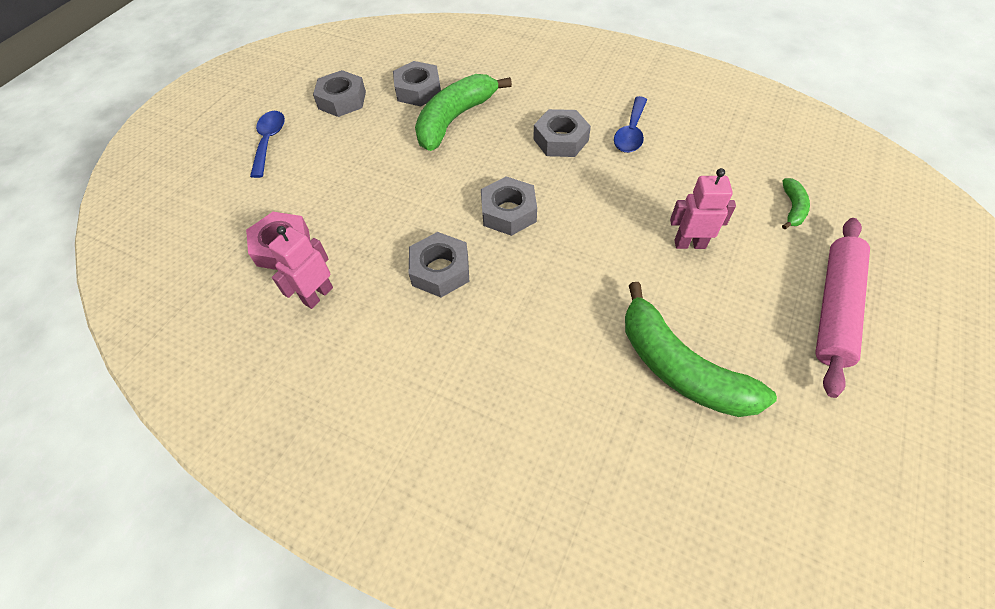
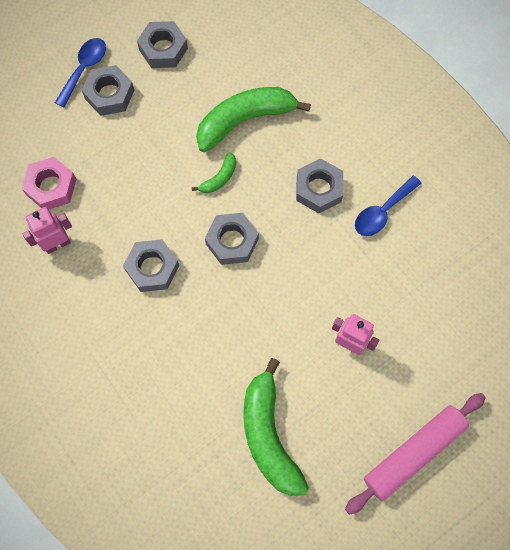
camera: 25 degrees right, 15 degrees up
grey nut [393,61,441,106] -> grey nut moved to [82,65,134,116]
green banana [782,178,810,229] -> green banana moved to [192,152,236,193]

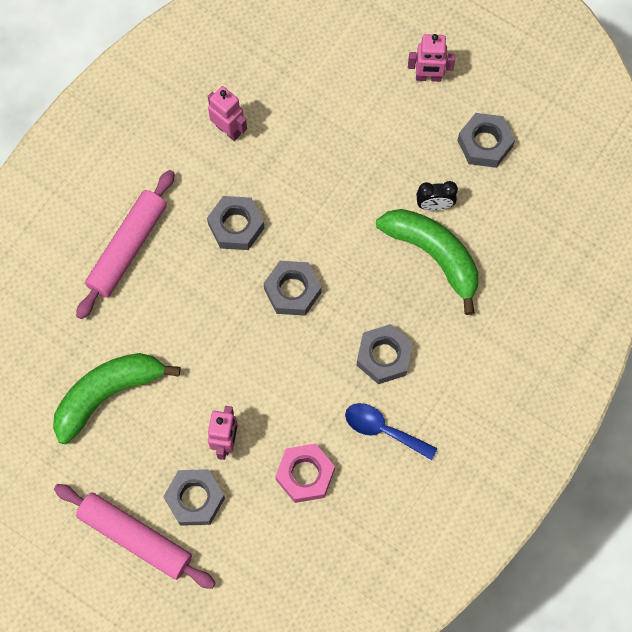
camera: 70 degrees right, 0 degrees up
pink nut [21,157,76,210] -> pink nut moved to [275,444,335,503]
blue spoon [55,38,106,107] -> pink robot [408,34,455,82]
grey nut [82,65,134,116] -> grey nut moved to [163,469,225,526]
green banana [192,152,236,193] -> none
none -> pink rolling pin [76,170,175,319]
none -> black clock [416,181,458,211]

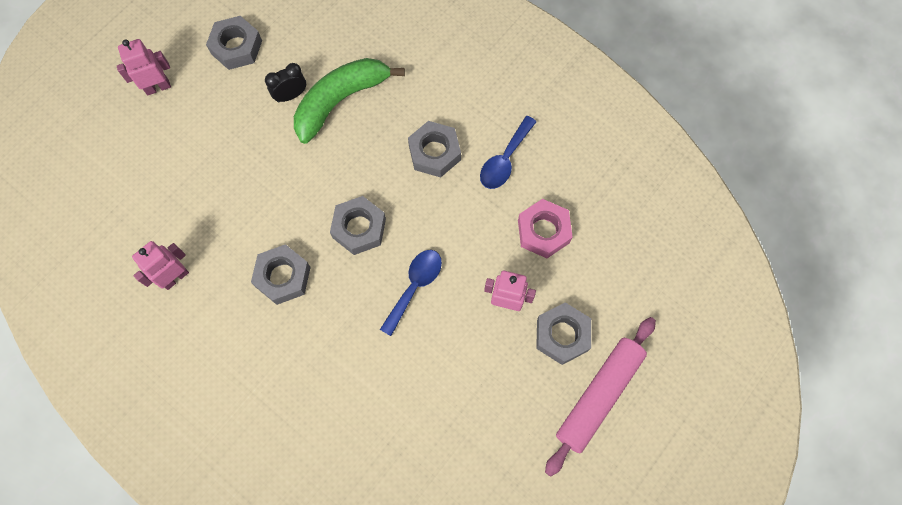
camera: 85 degrees left, 0 degrees up
green banana [53,353,180,444] -> none
pink rolling pin [76,170,175,319] -> none
pink robot [408,34,455,82] -> pink robot turned 120 degrees counterclockwise [117,39,171,95]
black clock [416,181,458,211] -> black clock turned 120 degrees counterclockwise [265,63,306,102]
none -> blue spoon [380,250,442,336]

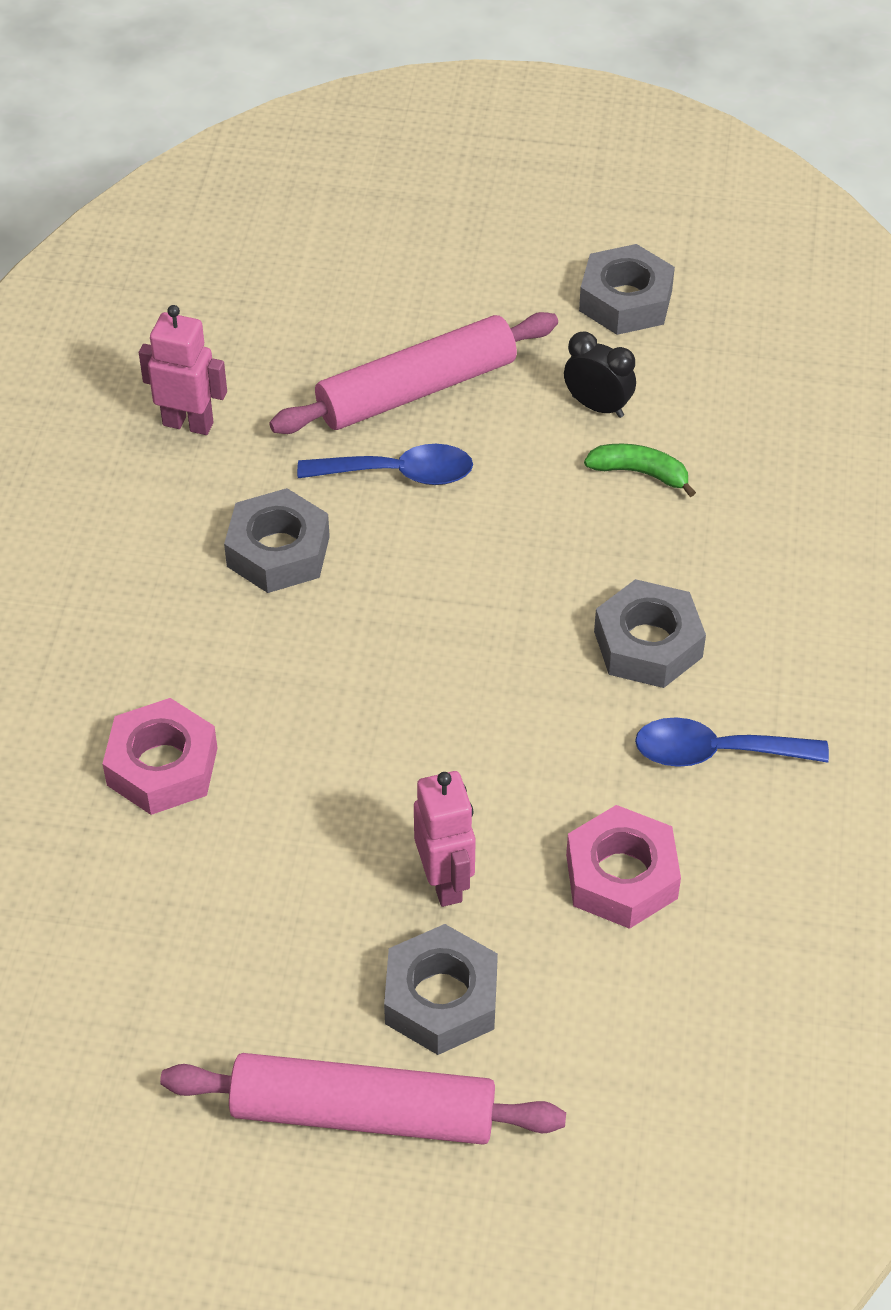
camera: 60 degrees right, 20 degrees down
pink robot [117,39,171,95] -> none
green banana [294,58,405,144] -> green banana [584,444,696,497], size x0.46
grey nut [330,196,386,255] -> none
blue spoon [380,250,442,336] -> blue spoon moved to [297,444,473,485]
none -> pink nut [102,698,217,815]
none -> pink rolling pin [269,312,558,434]

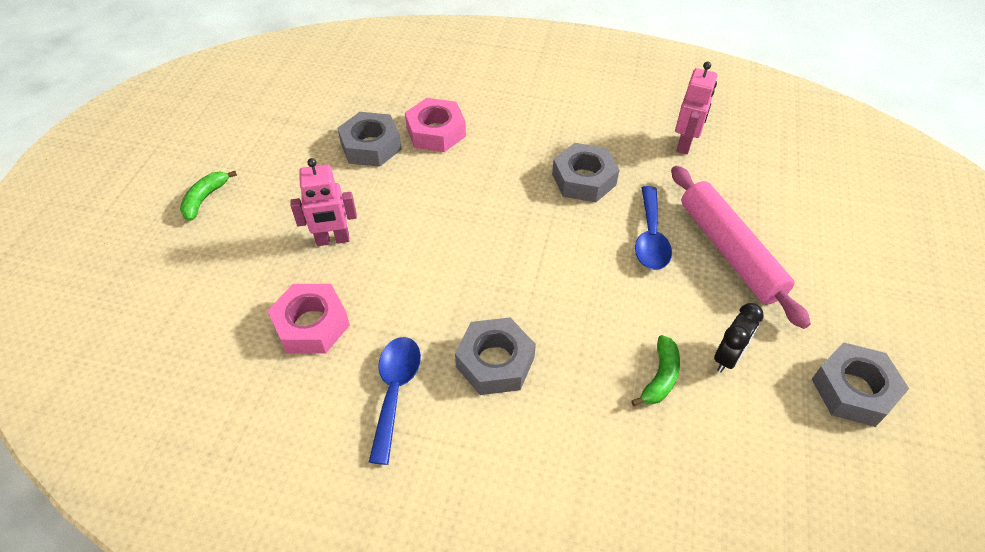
camera: 95 degrees right, 0 degrees up
pink rolling pin [160,1053,566,1145] -> green banana [180,171,237,221]
grey nut [384,924,498,1055] -> grey nut moved to [338,112,402,167]

